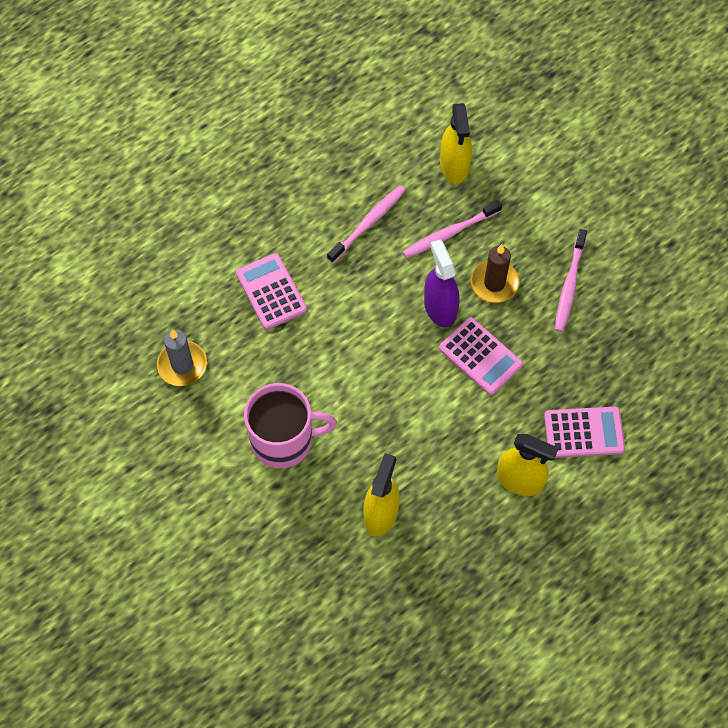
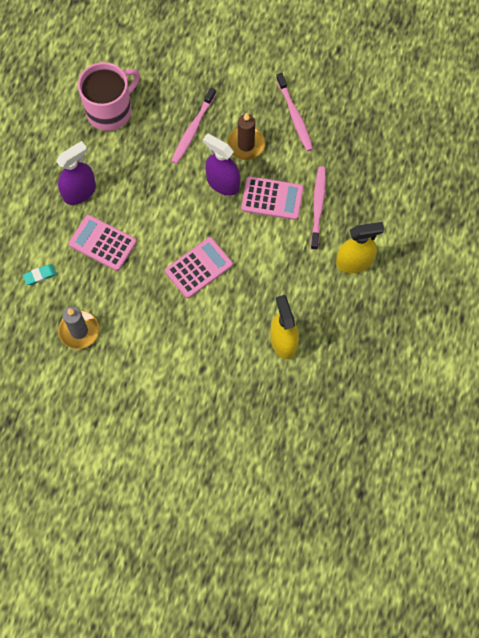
camera: 35 degrees left, 5 degrees up
pink mug [244,383,337,468] -> pink mug moved to [78,62,140,131]
pink toothbrush [327,185,406,263] -> pink toothbrush moved to [311,166,326,250]
yellow spray bottle [440,103,472,184] -> none
pink calculator [544,407,625,458] -> pink calculator moved to [165,237,233,298]
none -> turquoise eraser [23,264,57,285]
none -> purple spray bottle [56,141,96,205]

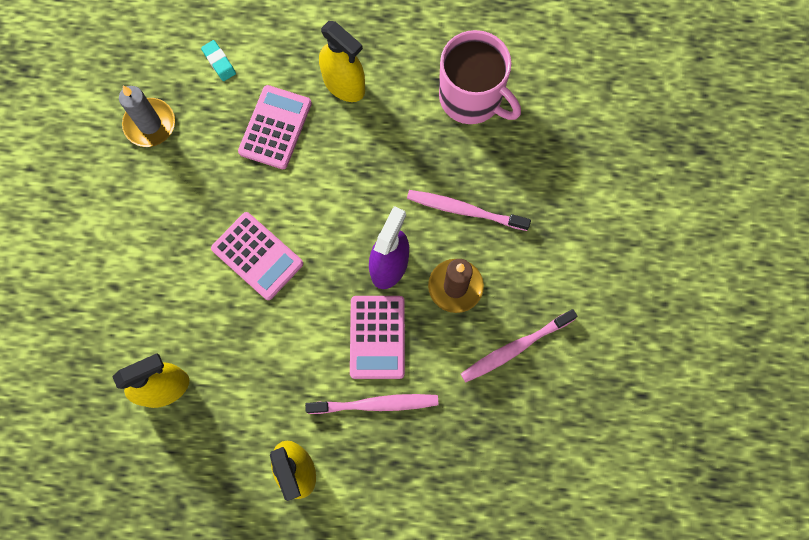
camera: 80 degrees right, 5 degrees up
purple spray bottle [56,141,96,205] -> yellow spray bottle [319,21,365,102]

